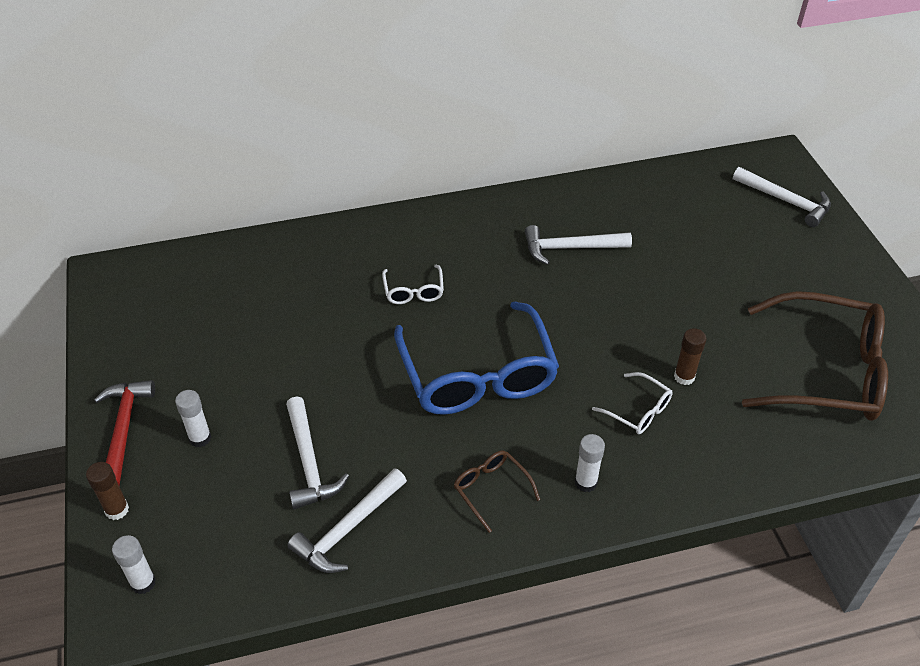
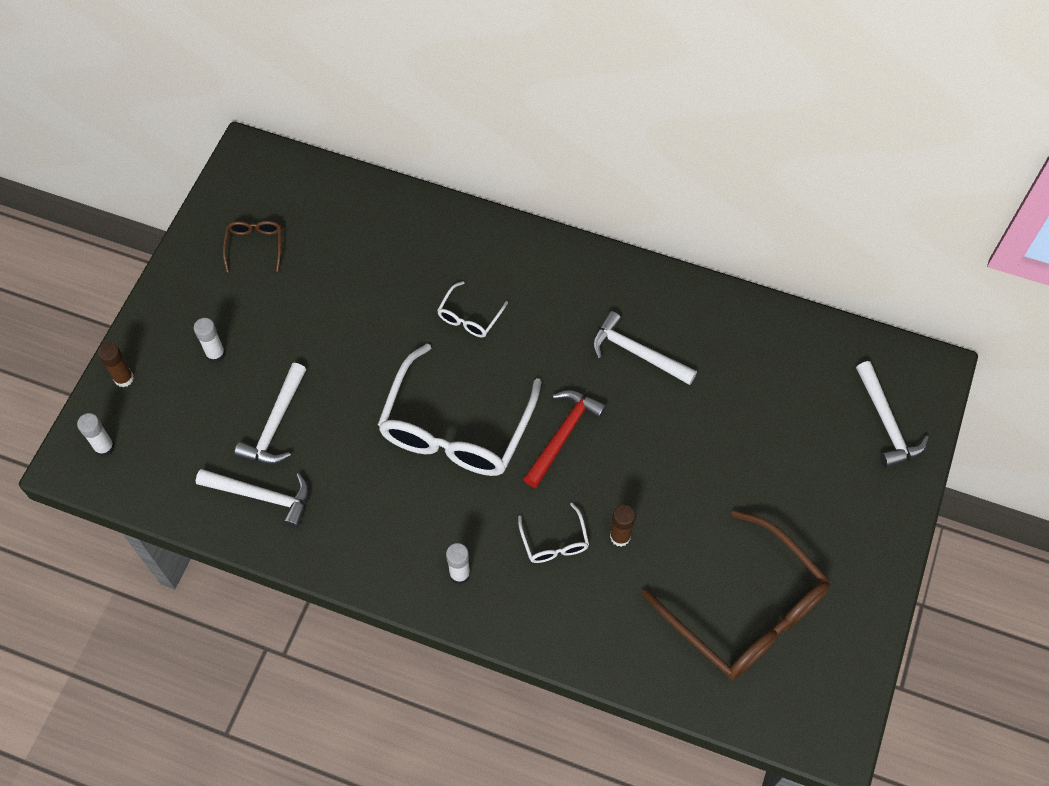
camera: 35 degrees right, 15 degrees up
red hammer [94,380,155,486] -> red hammer moved to [523,390,607,488]
white hammer [287,468,407,573] -> white hammer turned 150 degrees counterclockwise [196,469,309,528]
blue glasses [394,302,559,415] -> white glasses [377,343,542,476]
brown glasses [454,451,540,533] -> brown glasses moved to [223,221,281,272]

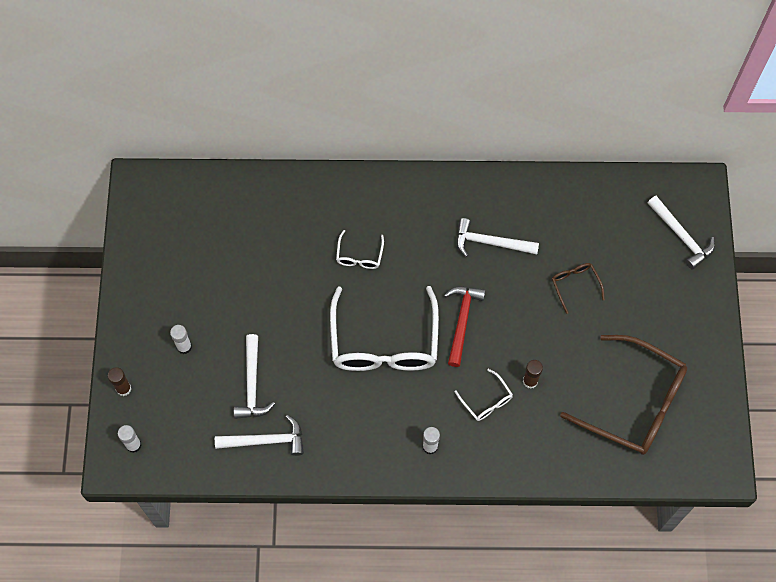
camera: 20 degrees left, 5 degrees up
brown glasses [223,221,281,272] -> brown glasses moved to [552,263,605,314]

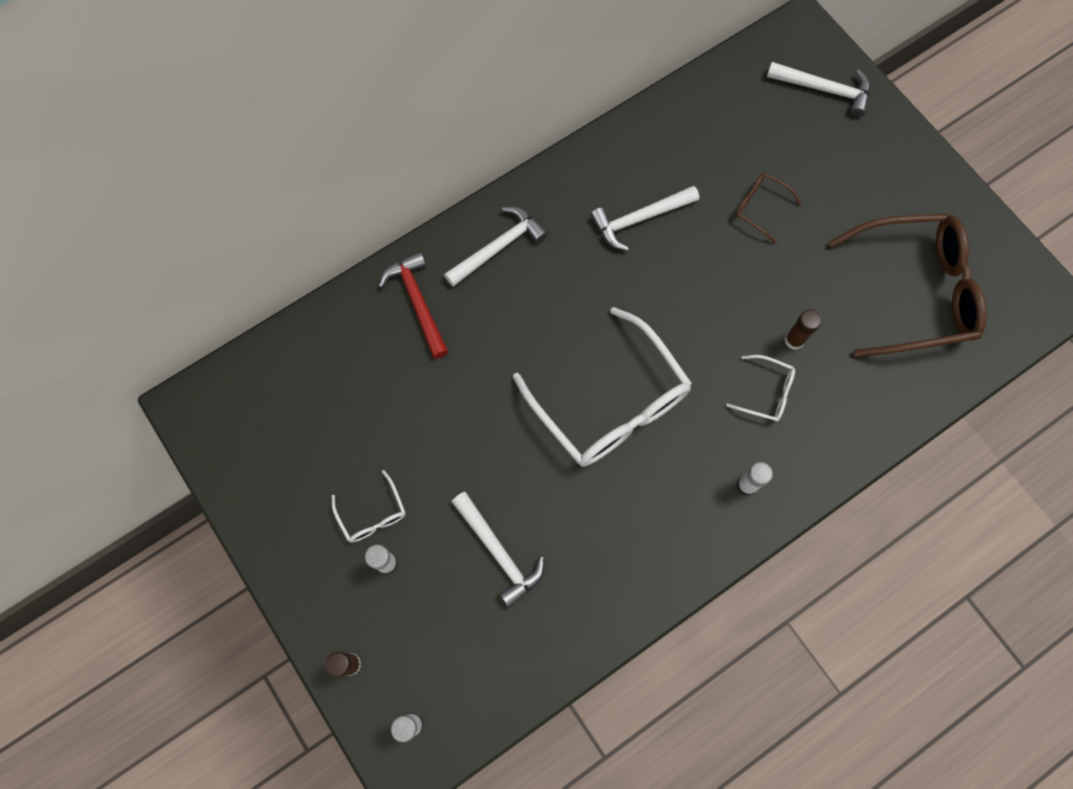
camera: 35 degrees left, 5 degrees up
white hammer [215,415,304,456] -> white hammer moved to [444,207,548,287]
white glasses [336,230,384,269] -> white glasses moved to [332,470,406,543]
red hammer [444,287,486,367] -> red hammer moved to [378,252,449,359]

